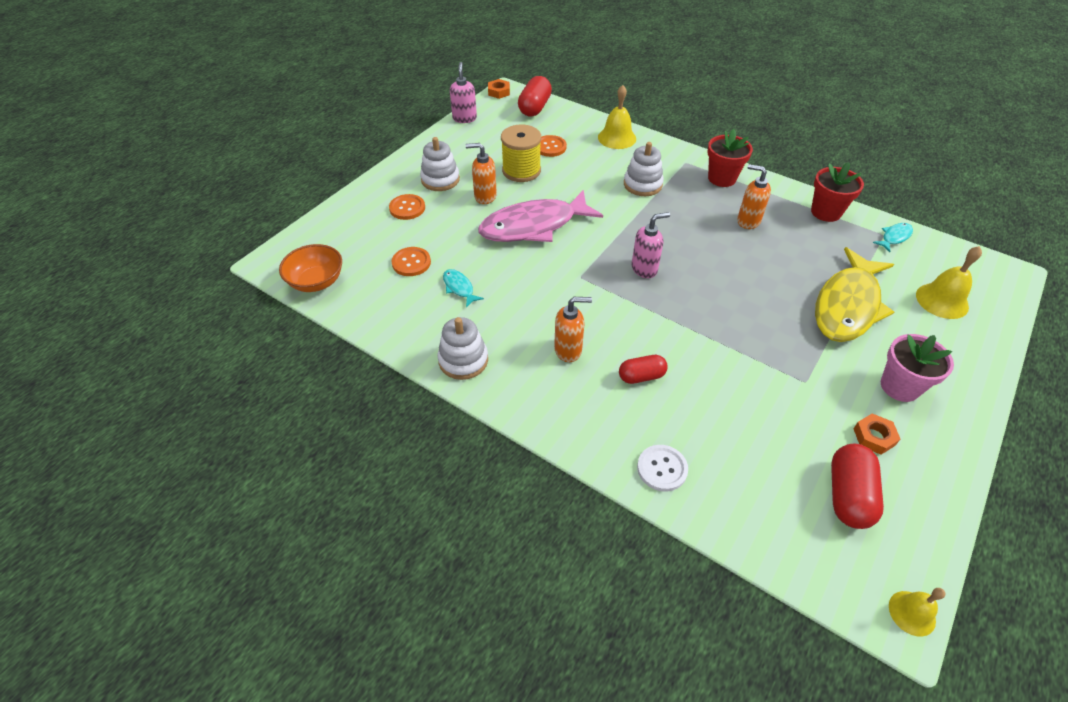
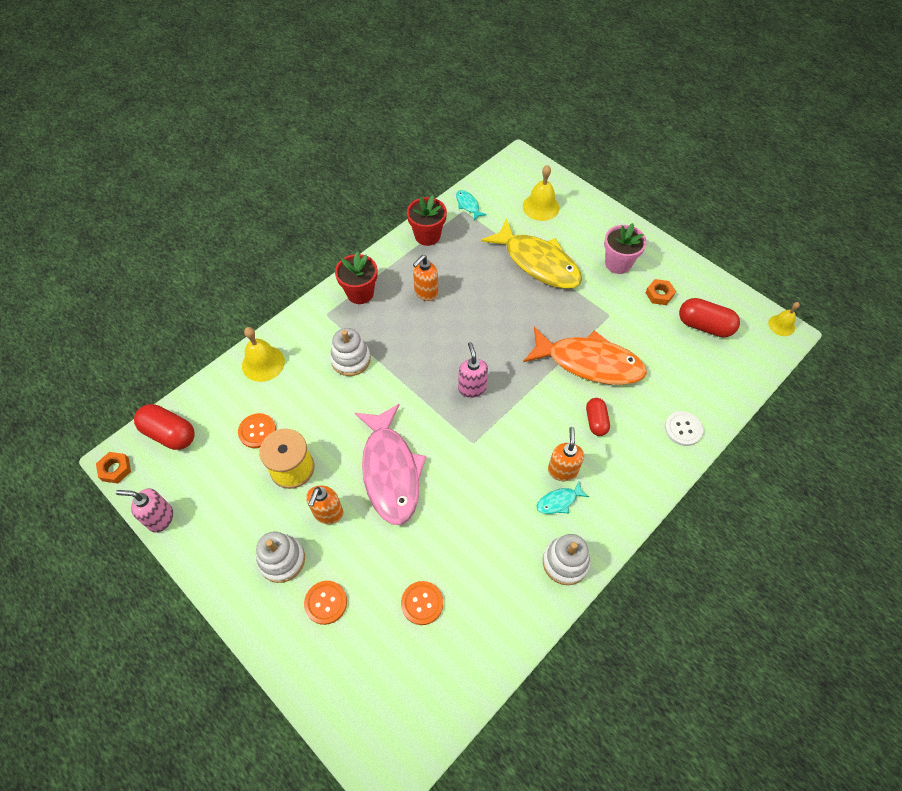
camera: 80 degrees left, 10 degrees up
orange bowl [279,244,342,292] -> none
turquoise fish [443,269,484,307] -> turquoise fish moved to [536,480,589,514]
none -> orange fish [523,327,647,385]

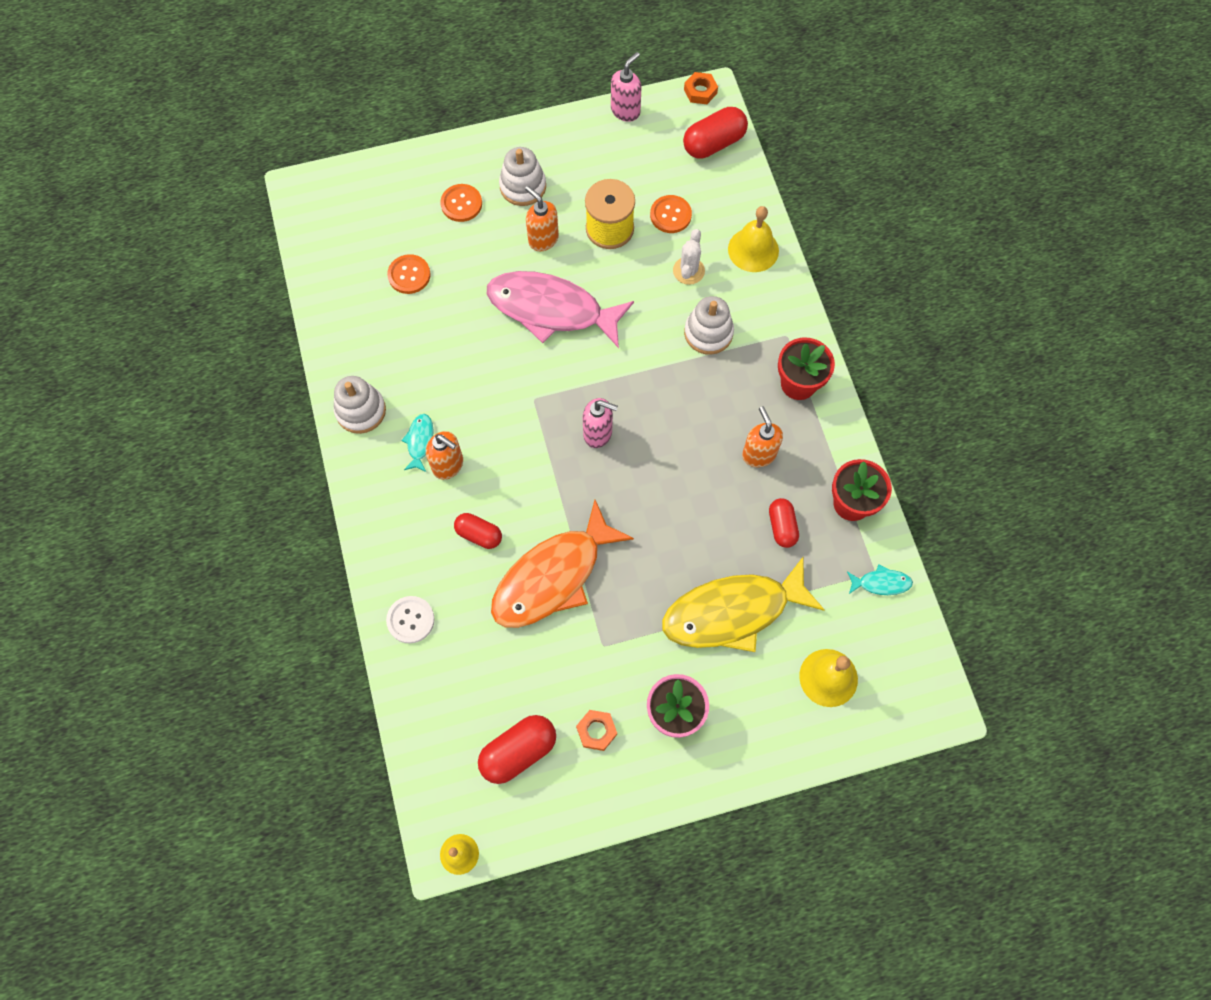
camera: 120 degrees right, 10 degrees up
none -> white cactus [673,229,705,285]
none -> red capsule [769,498,799,548]

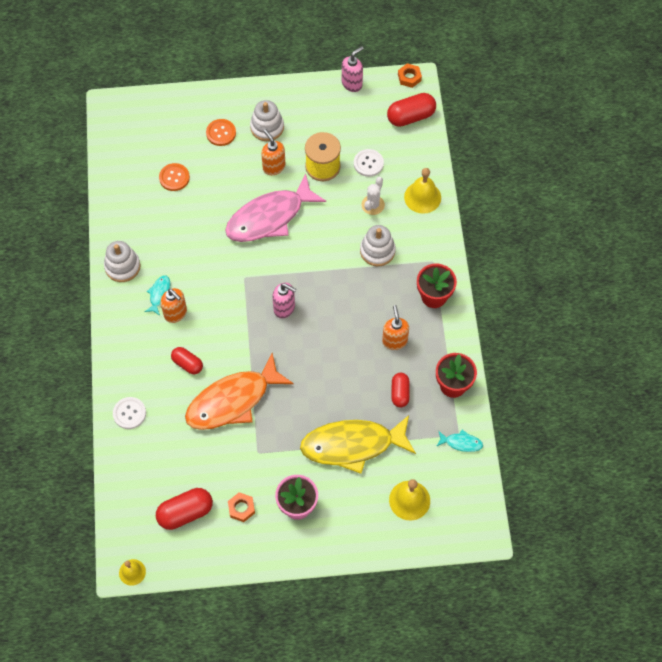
camera: 10 degrees right, 5 degrees down
pink fish [487,271,634,348] -> pink fish turned 60 degrees counterclockwise [225,174,326,242]
orange button [650,195,692,233] -> white button [354,149,384,177]

